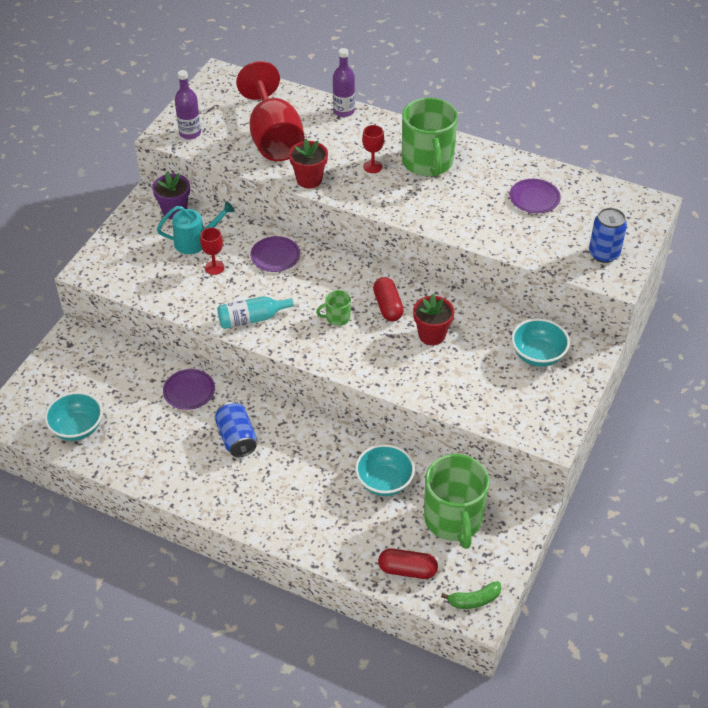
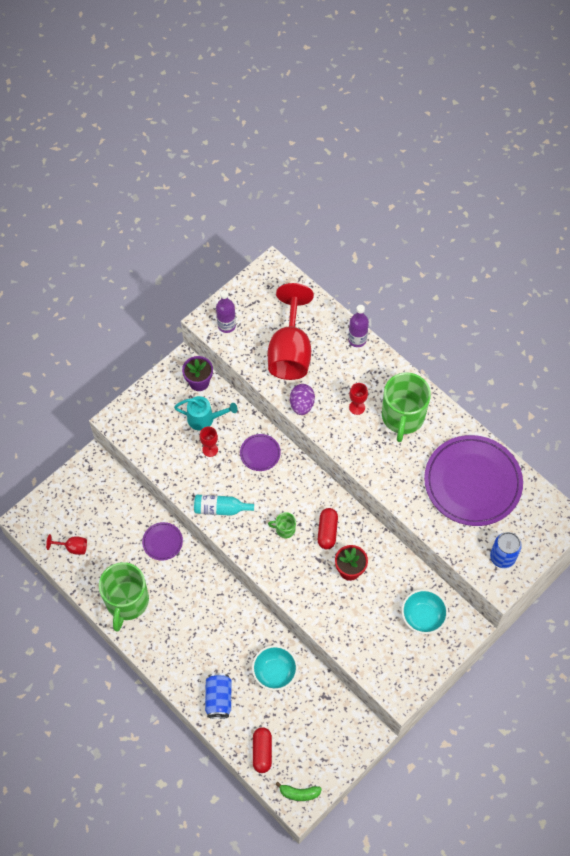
camera: 20 degrees right, 15 degrees up
turquoise bowl [44,392,103,441] -> red goblet [46,534,87,555]
blue can [215,402,257,457] -> blue can moved to [205,673,231,719]
red flower pot [289,138,328,188] -> purple egg [290,384,315,415]
red capsule [378,548,438,579] -> red capsule turned 60 degrees clockwise [253,727,272,773]
green mug [424,454,489,549] -> green mug moved to [99,562,149,632]
purple plate [510,179,561,213] -> purple plate [424,435,523,526], size x2.30

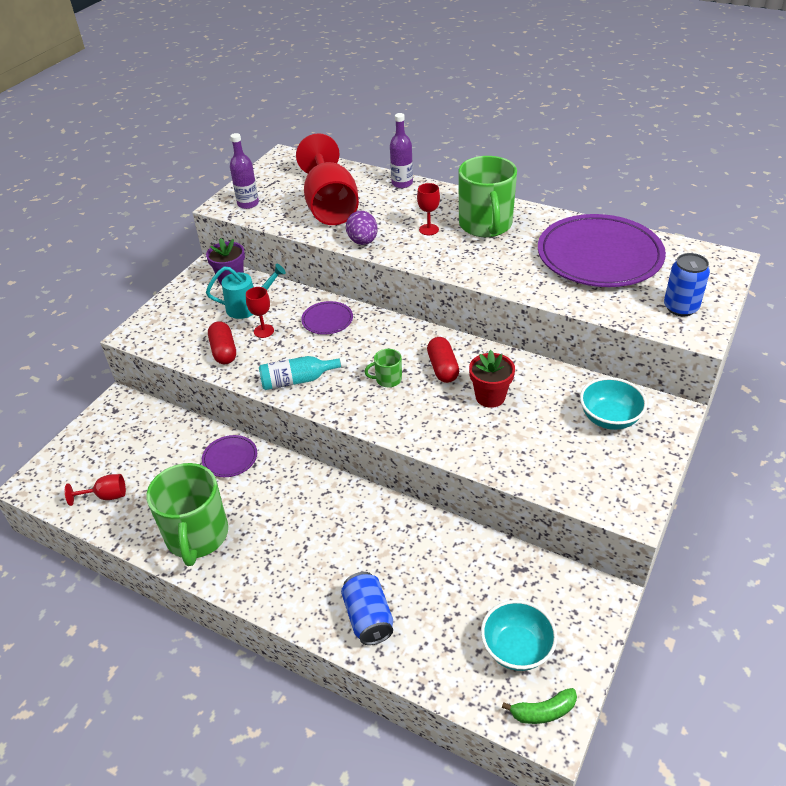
camera: 15 degrees left, 20 degrees down
turquoise bowl [252,645,298,691] -> turquoise bowl moved to [481,600,557,671]
red capsule [253,727,272,773] -> red capsule moved to [208,321,236,364]

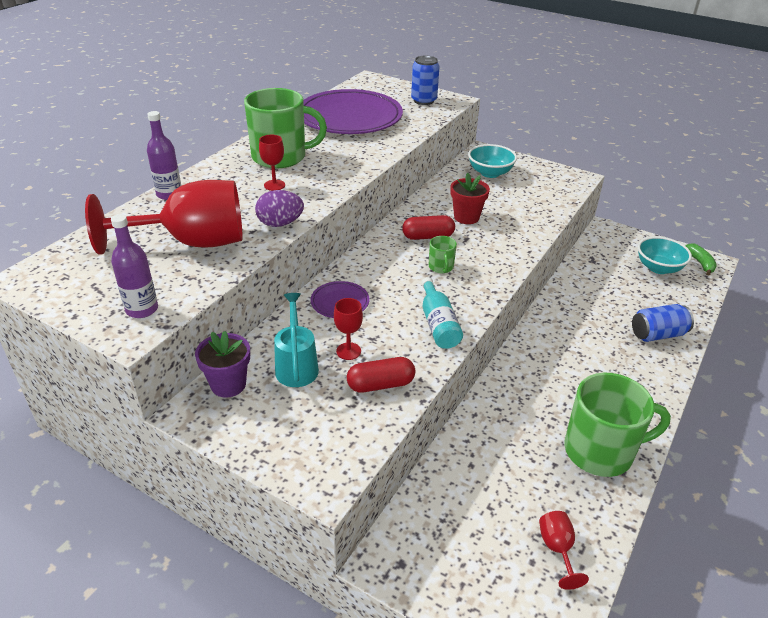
camera: 90 degrees left, 5 degrees down
purple plate [202,435,257,477] -> none

